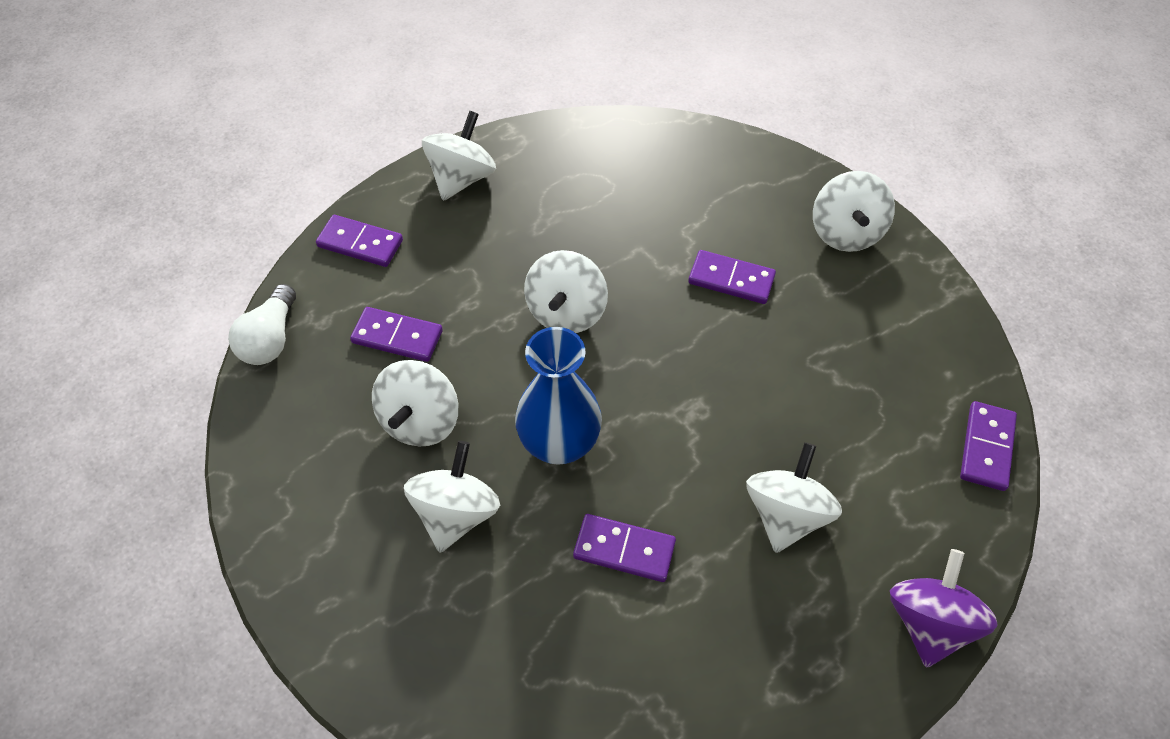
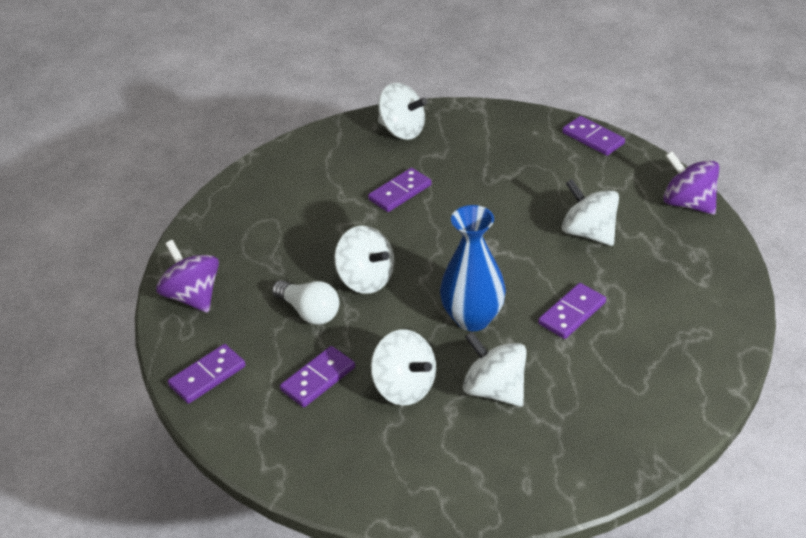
camera: 60 degrees left, 15 degrees down
white light bulb [228,284,296,365] -> white light bulb moved to [272,280,339,325]
white spinning top [422,111,496,201] -> purple spinning top [156,240,219,313]

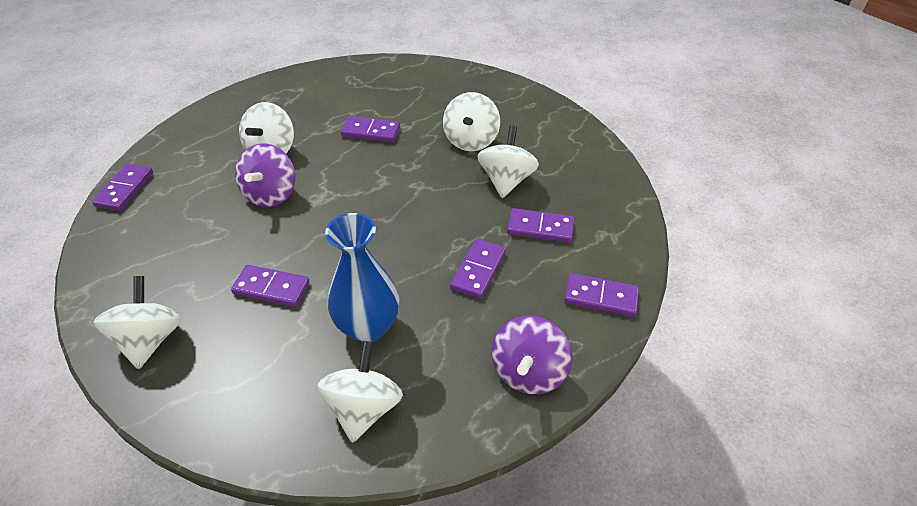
camera: 125 degrees left, 5 degrees up
white light bulb [272,280,339,325] -> purple domino [450,239,506,299]
white spinning top [334,226,394,294] -> white spinning top moved to [318,341,403,443]
blue vase [440,205,506,331] -> blue vase moved to [325,213,399,342]
purple spinning top [663,151,719,215] -> purple spinning top moved to [235,144,296,207]

